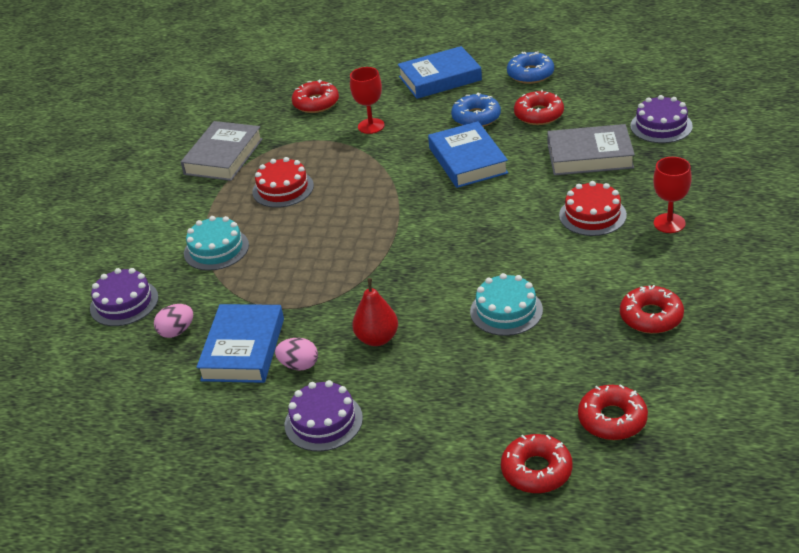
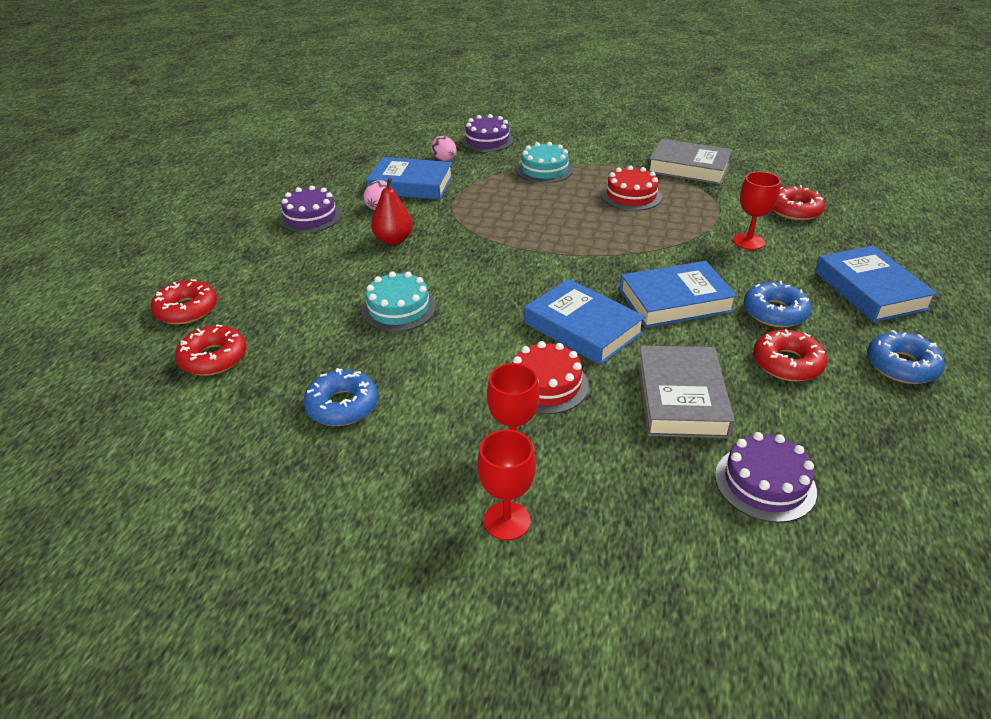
camera: 90 degrees right, 0 degrees up
red donut [620,285,684,334] -> blue donut [303,368,378,426]
none -> red goblet [478,430,536,540]
none -> blue book [524,279,645,365]

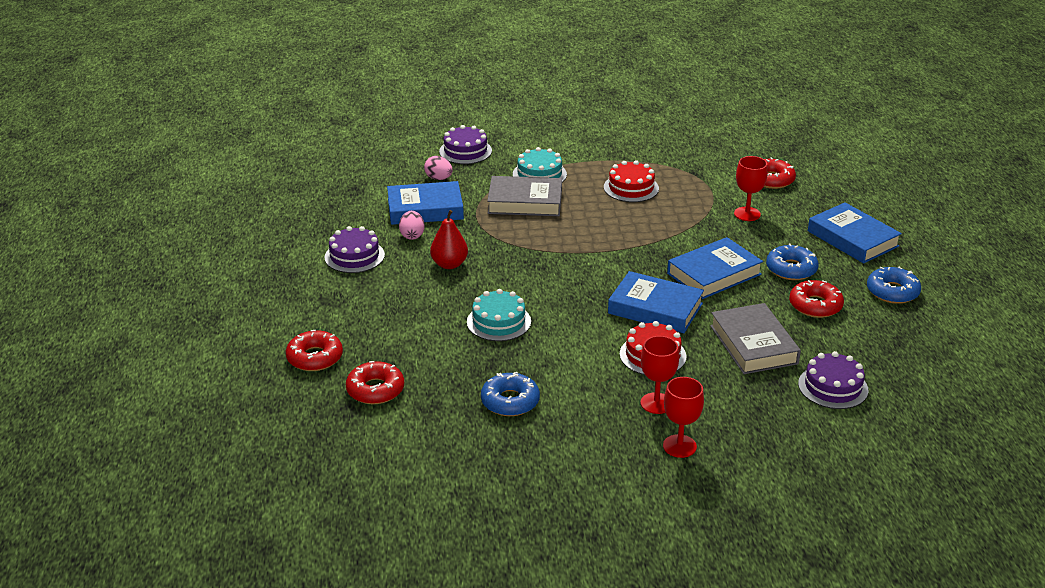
camera: 20 degrees left, 5 degrees down
grey book [648,139,732,185] -> grey book moved to [487,176,562,216]

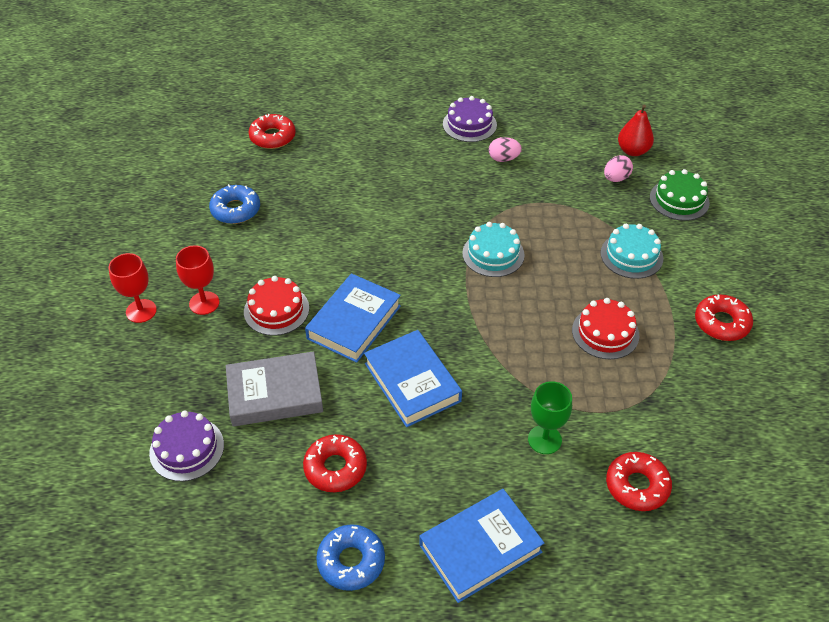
camera: 95 degrees right, 15 degrees up
red donut [286,330,343,371] -> red donut moved to [695,294,753,341]
blue book [387,181,464,225] -> none
red pear [430,210,468,269] -> red pear moved to [618,105,654,156]
purple cake [439,125,492,164] -> green cake [650,169,710,221]
turquoise cake [467,289,531,341] -> turquoise cake moved to [462,222,525,277]
grey book [487,176,562,216] -> none
red goblet [734,156,768,221] -> green goblet [528,381,572,454]
blue donut [766,243,819,280] -> none

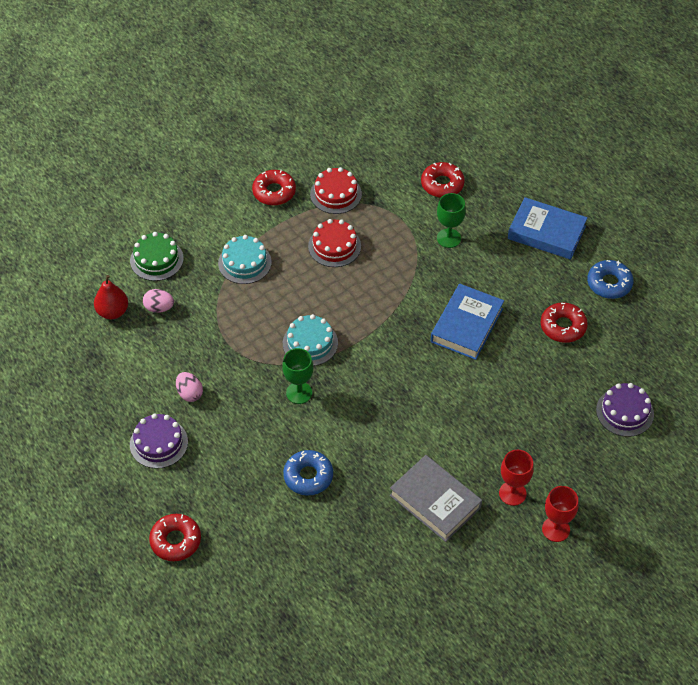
camera: 125 degrees left, 5 degrees up
blue donut [209,184,260,224] -> blue donut moved to [283,450,333,496]
grey book [226,351,323,426] -> grey book moved to [390,455,482,542]
red cake [244,276,309,336] -> red cake moved to [310,167,362,214]
red donut [249,114,296,149] -> red donut moved to [149,514,201,561]
blue book [305,273,401,363] -> none
none -> green goblet [282,348,313,404]

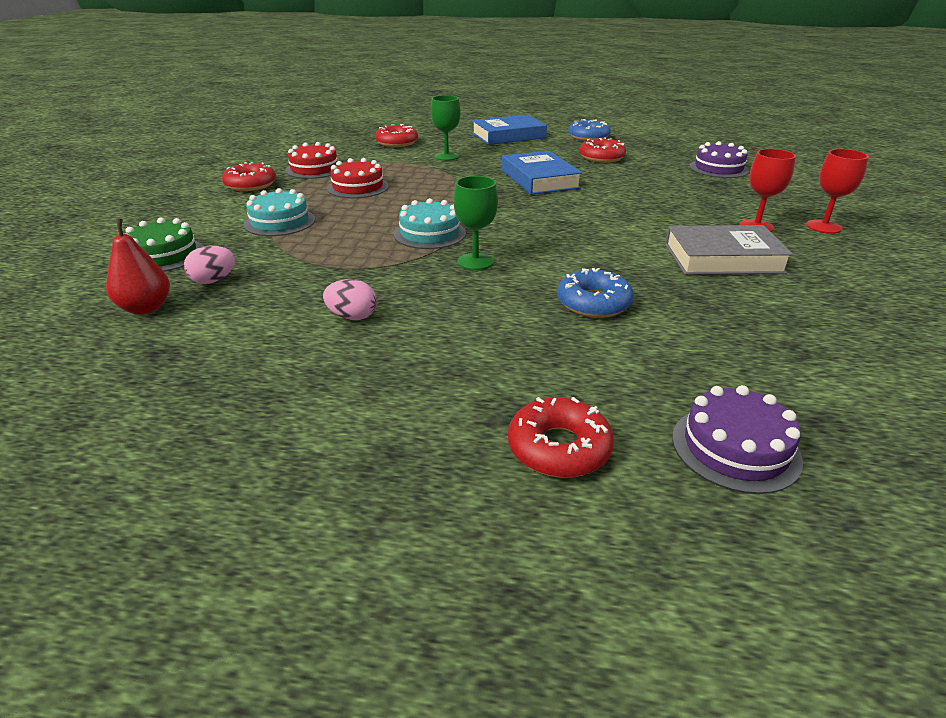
camera: 45 degrees left, 20 degrees down
purple cake [130,413,188,469] -> purple cake moved to [672,385,803,494]

